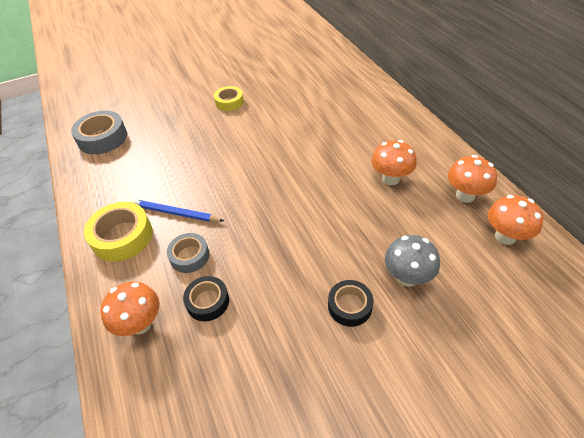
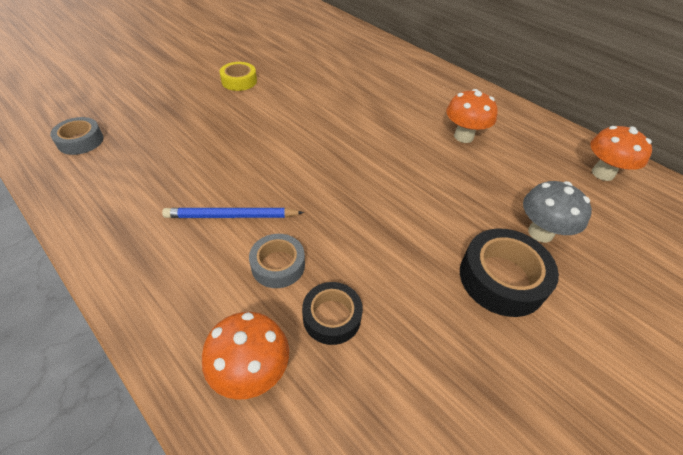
camera: 25 degrees left, 0 degrees up
grey tape [71,111,127,154] -> grey tape [50,117,104,155], size x0.63
yellow tape [84,202,153,262] -> none
black tape [328,280,373,327] -> black tape [460,228,559,317], size x1.59
orange mushroom [448,155,497,203] -> none

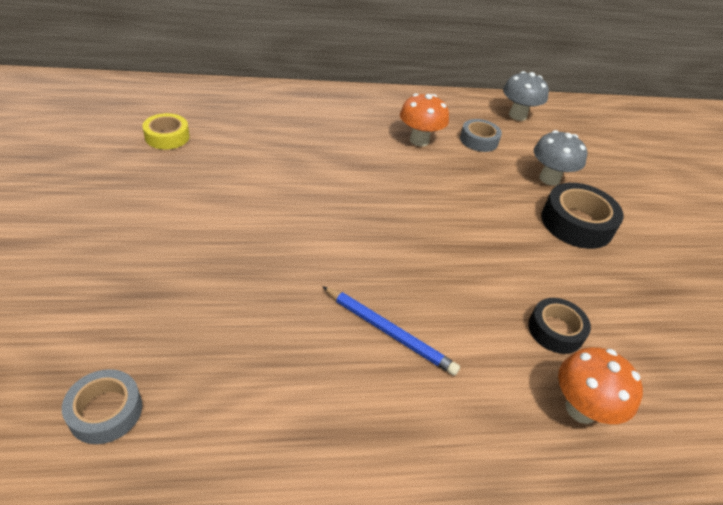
camera: 55 degrees left, 5 degrees down
blue pencil [162,208,304,218] -> blue pencil turned 90 degrees counterclockwise [322,286,460,376]
yellow tape [219,62,257,91] -> yellow tape moved to [142,113,189,149]
grey tape [249,234,305,288] -> grey tape moved to [460,119,502,152]
orange mushroom [590,126,652,181] -> grey mushroom [503,71,549,121]

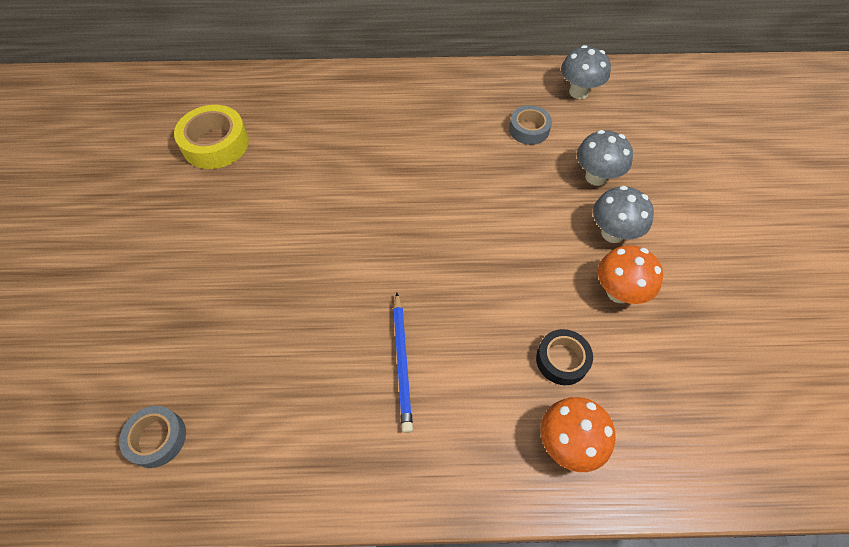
camera: 10 degrees right, 15 degrees up
yellow tape [142,113,189,149] -> yellow tape [174,105,249,169], size x1.59
blue pencil [322,286,460,376] -> blue pencil turned 45 degrees clockwise [393,293,413,433]
orange mushroom [400,94,449,146] -> orange mushroom moved to [598,245,663,304]
black tape [541,183,624,249] -> grey mushroom [593,186,654,243]

